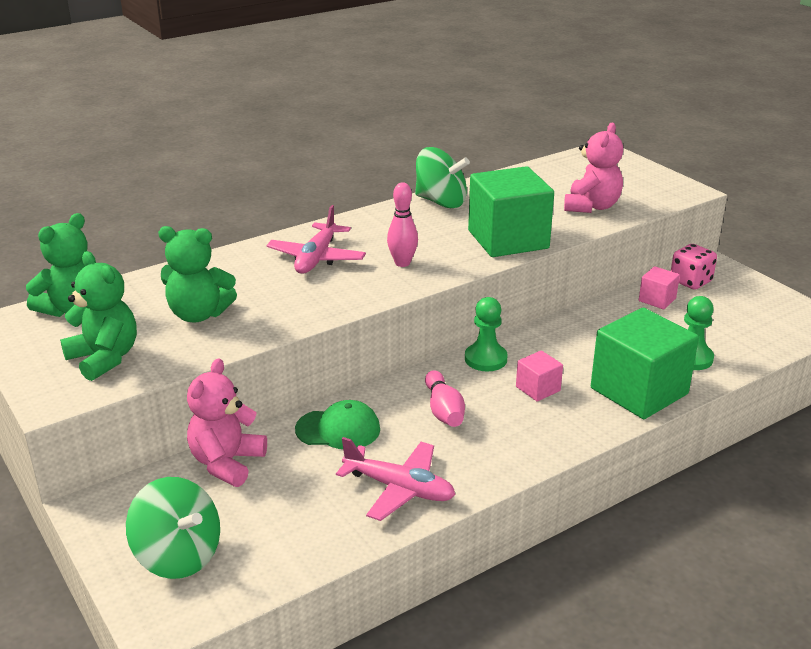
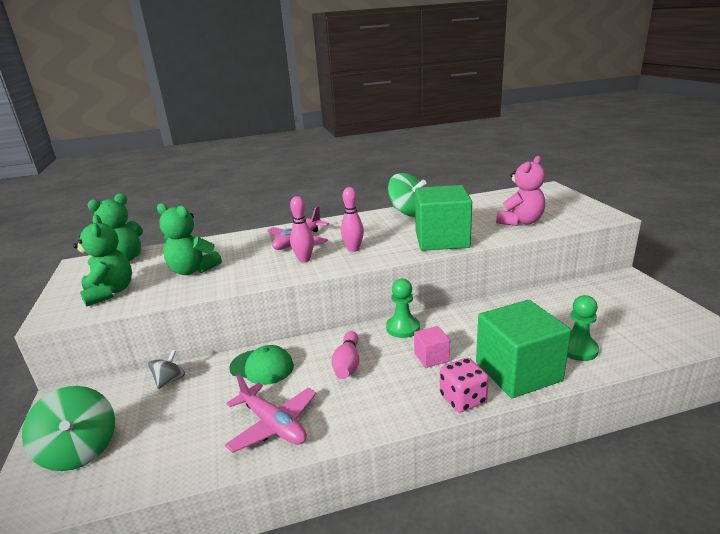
camera: 20 degrees right, 5 degrees down
pink teddy bear [187,358,267,487] -> grey spinning top [148,350,185,389]
pink cube [639,266,680,309] -> none
pink dice [671,244,717,290] -> pink dice moved to [440,358,489,412]
none -> pink bowling pin [290,196,314,263]

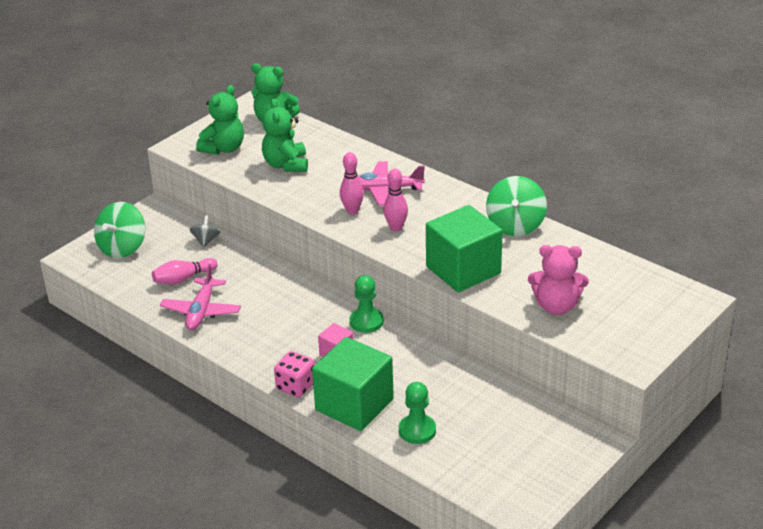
camera: 55 degrees right, 10 degrees up
grey spinning top [148,350,185,389] -> grey spinning top turned 75 degrees counterclockwise [189,215,221,248]
green cap [229,345,294,385] -> none
pink bowling pin [332,331,359,379] -> pink bowling pin moved to [152,258,218,285]

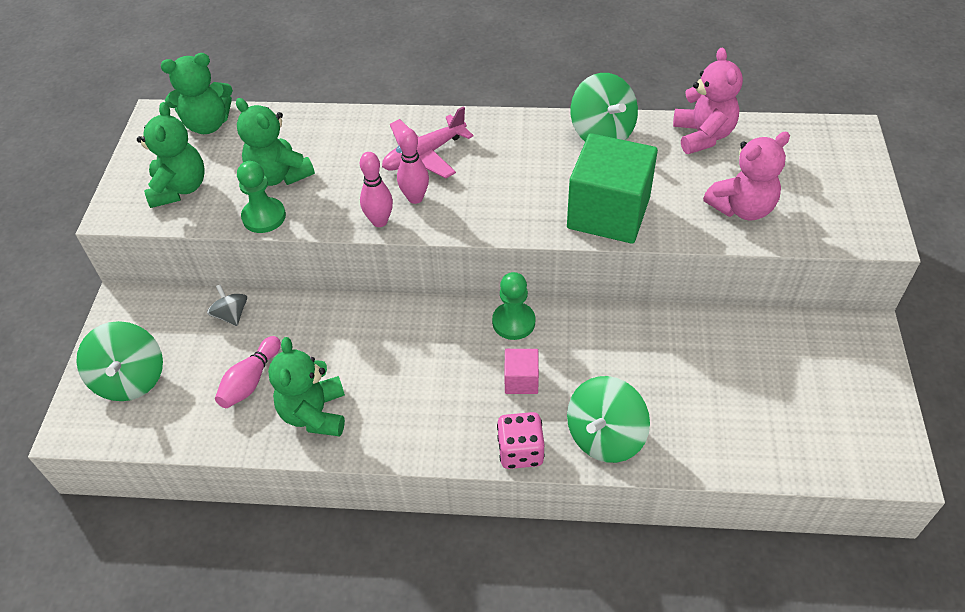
camera: 35 degrees left, 15 degrees up
pink plane [160,264,241,330] -> green teddy bear [268,337,345,437]
green cube [312,337,394,431] -> green spinning top [567,376,650,463]
pink bowling pin [383,169,408,231] -> pink bowling pin moved to [360,152,393,227]
green pawn [399,382,436,444] -> green pawn moved to [237,161,286,233]
none -> pink teddy bear [673,48,743,154]

